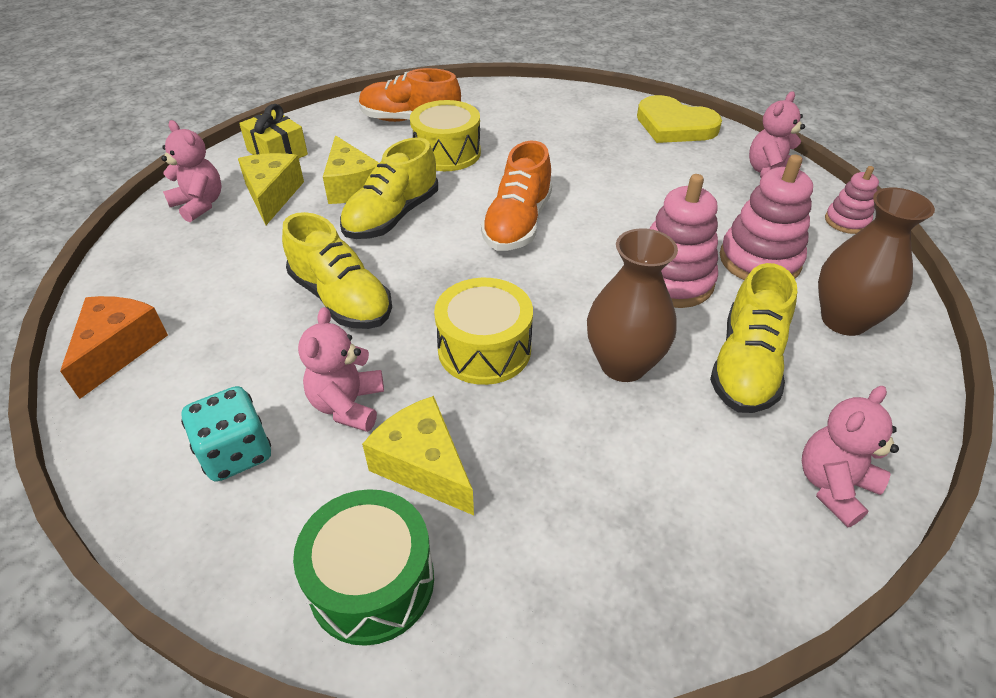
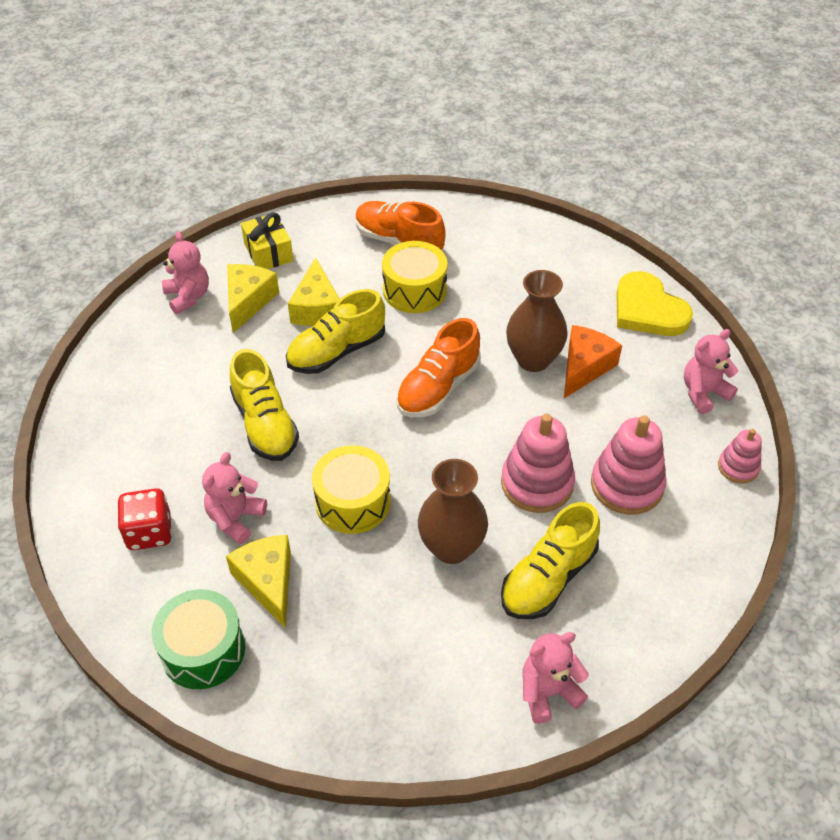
camera: 20 degrees right, 5 degrees up
orange cheese [60,296,168,399] -> orange cheese moved to [564,325,622,398]
turquoise dice [181,386,271,482] -> red dice [117,488,172,550]
brown vase [818,188,935,336] -> brown vase moved to [506,270,568,372]

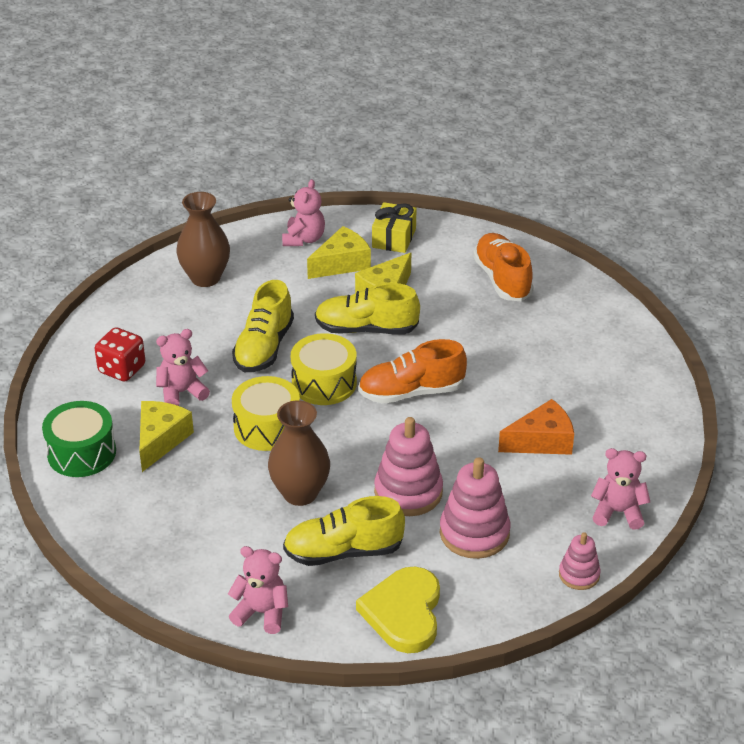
camera: 40 degrees right, 10 degrees down
yellow drum [382,241,447,313] -> yellow drum moved to [291,333,357,405]
brown vase [506,270,568,372] -> brown vase moved to [176,192,230,287]
yellow heart [617,271,693,336] -> yellow heart moved to [356,567,440,653]

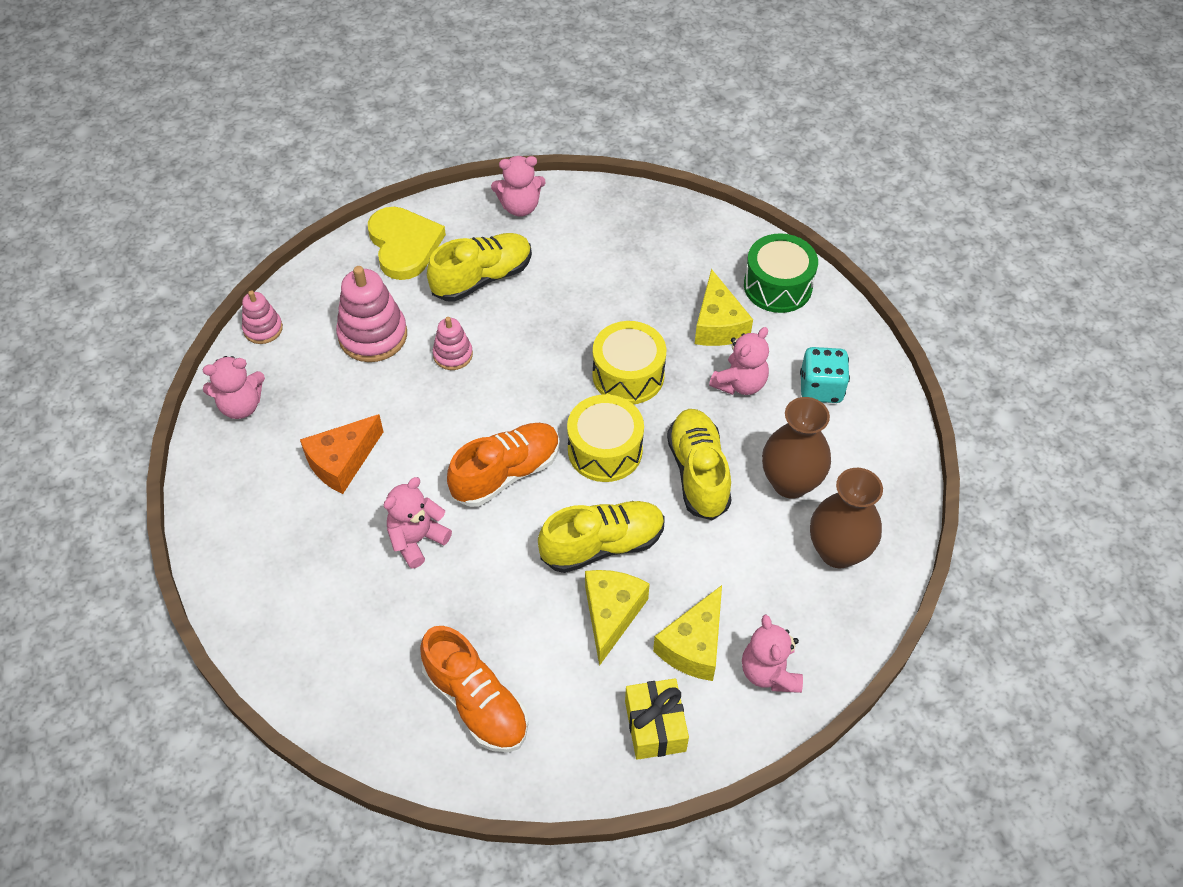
camera: 155 degrees right, 15 degrees up
red dice [95,327,145,382] -> turquoise dice [800,347,850,403]
brown vase [268,400,330,506] -> brown vase moved to [762,397,831,499]
pink stacking toy [374,417,443,516] -> pink stacking toy [433,317,473,370], size x0.57
none -> pink teddy bear [384,477,452,569]

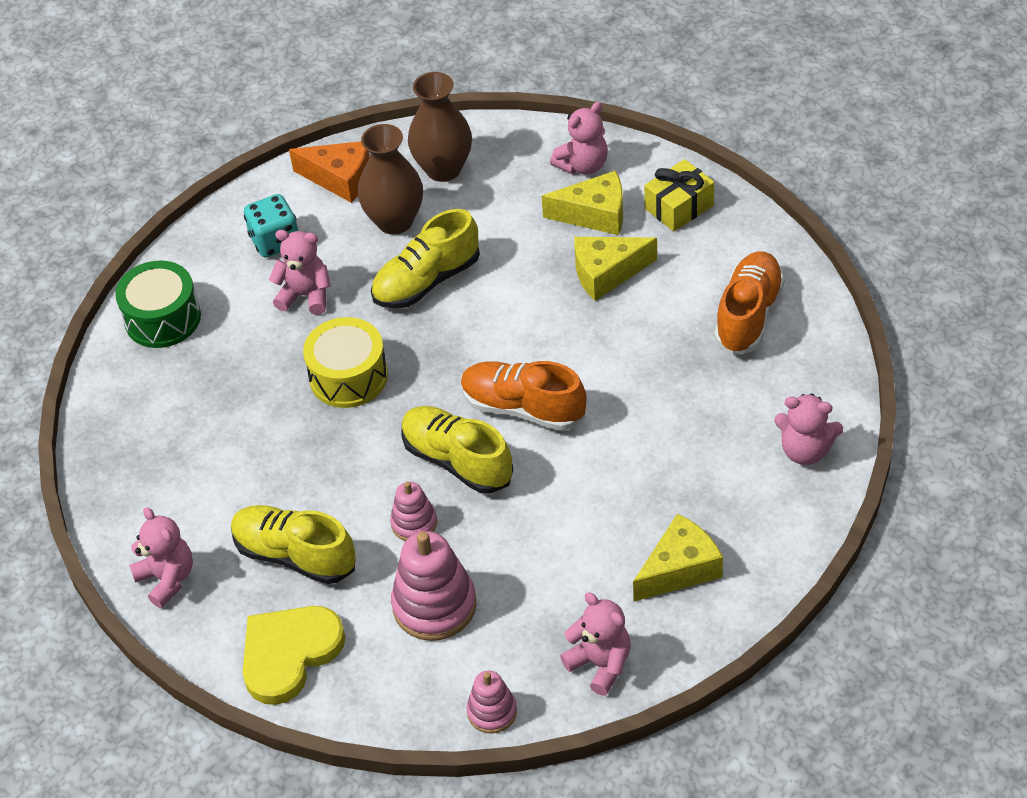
camera: 115 degrees left, 5 degrees down
orange cheese [300,414,383,494] -> orange cheese moved to [289,141,369,203]
pink teddy bear [384,477,452,569] -> pink teddy bear moved to [774,394,843,465]
yellow shoe [538,501,665,573] -> yellow shoe moved to [401,406,513,494]
yellow drum [567,394,644,482] -> none
yellow cheese [695,269,753,346] -> yellow cheese moved to [633,513,723,601]

